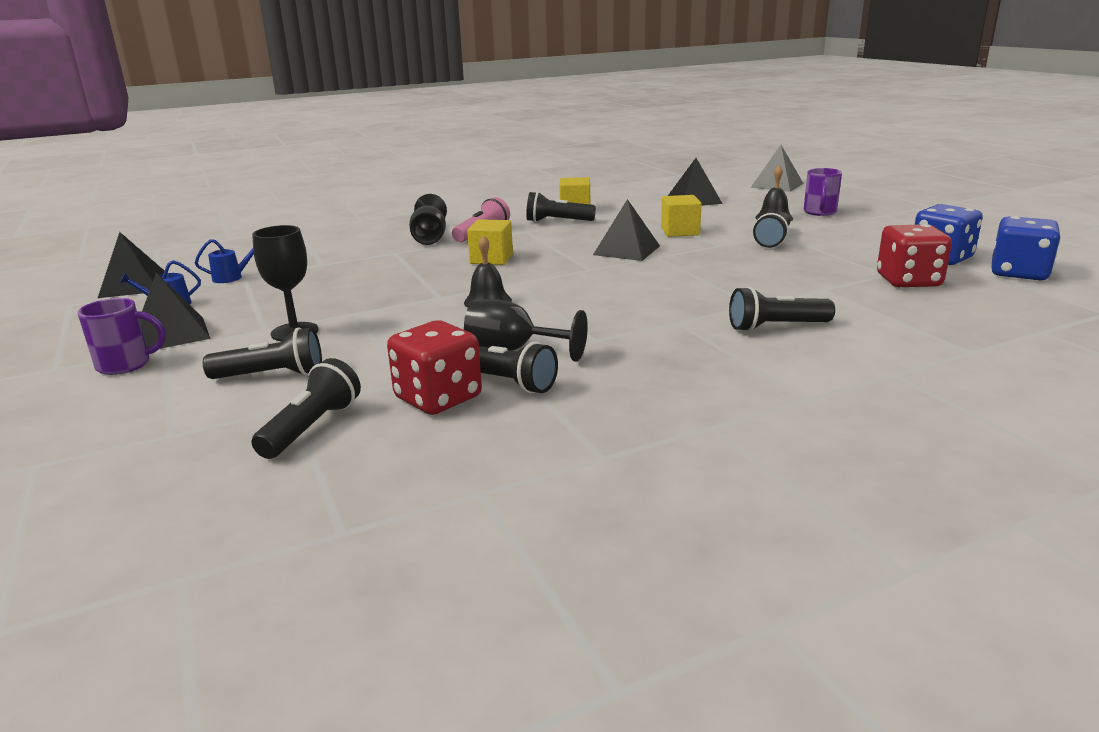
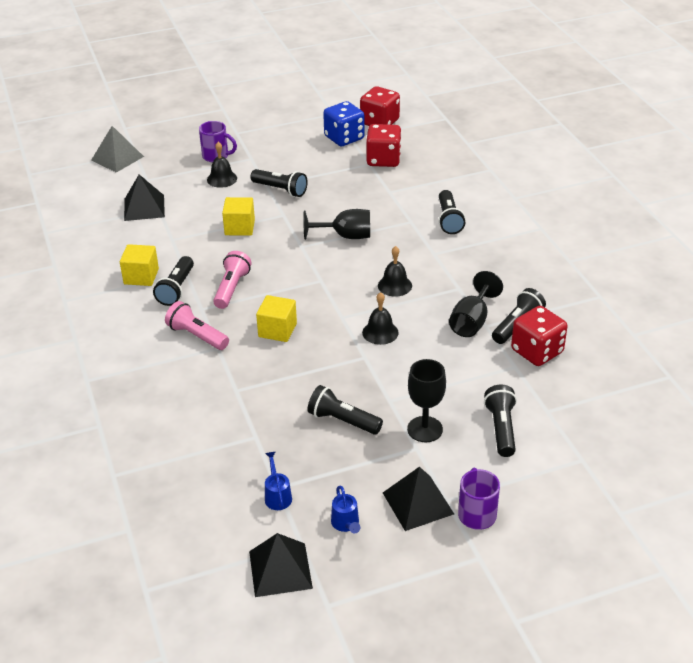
camera: 85 degrees left, 15 degrees up
black flashlight [251,358,361,459] -> black flashlight moved to [307,385,383,434]
black goblet [409,194,447,245] -> black goblet moved to [303,209,370,240]
black pyramid [593,199,660,261] -> none
blue dice [992,216,1061,280] -> red dice [360,86,400,126]
none -> pink flashlight [213,251,251,309]
none -> black bell [378,246,412,297]

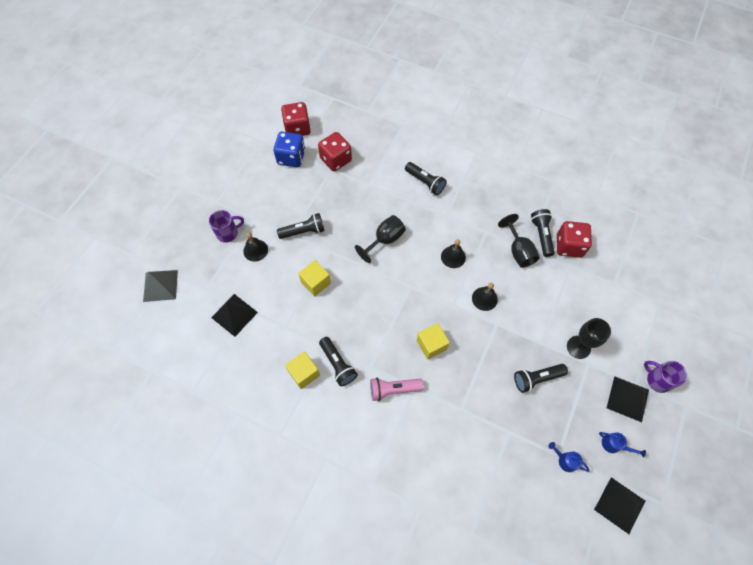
camera: 45 degrees left, 25 degrees up
pink flashlight [213,251,251,309] -> none
black flashlight [484,384,517,457] -> none

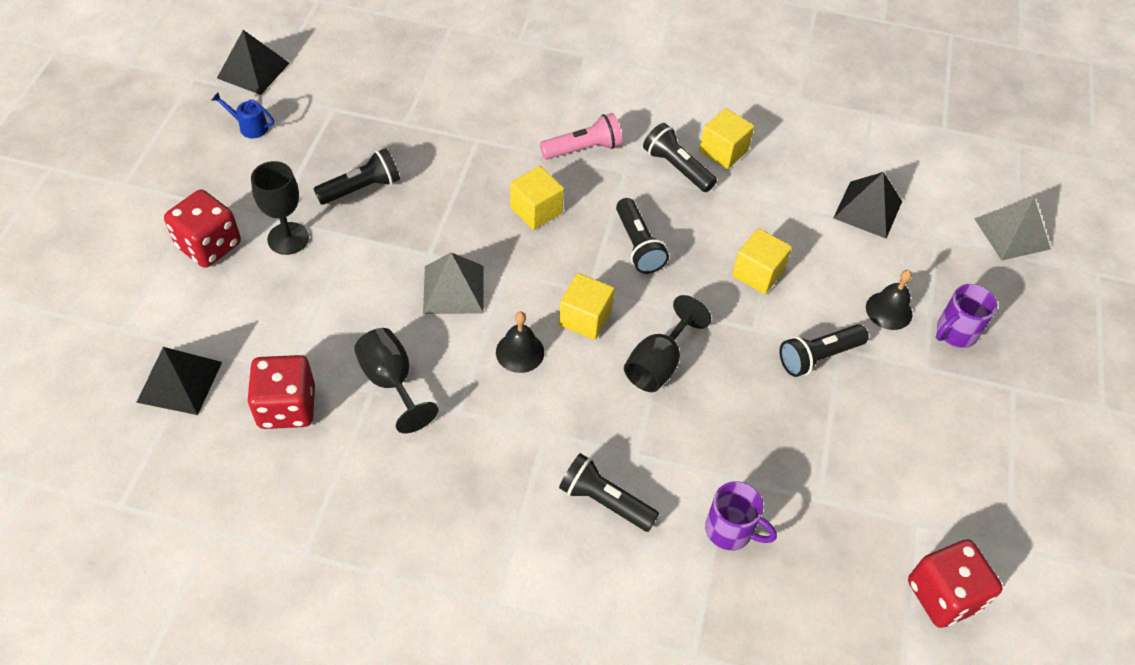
camera: 165 degrees right, 10 degrees down
blue dice [273,132,305,167] -> none
red dice [318,132,352,171] -> red dice moved to [164,189,241,268]
black bell [472,283,498,311] -> grey pyramid [423,252,484,314]
black flashlight [531,209,554,257] -> black flashlight moved to [616,198,669,274]
blue watering can [549,442,590,472] -> none
black pyramid [607,376,649,422] -> black pyramid moved to [136,347,222,415]
purple mug [644,361,687,393] -> purple mug moved to [705,481,777,551]
none -> yellow cube [559,273,614,340]

